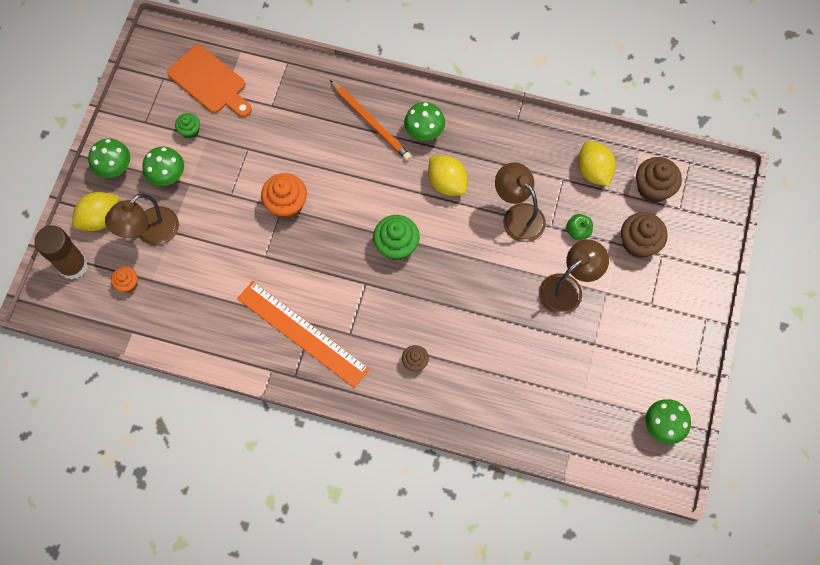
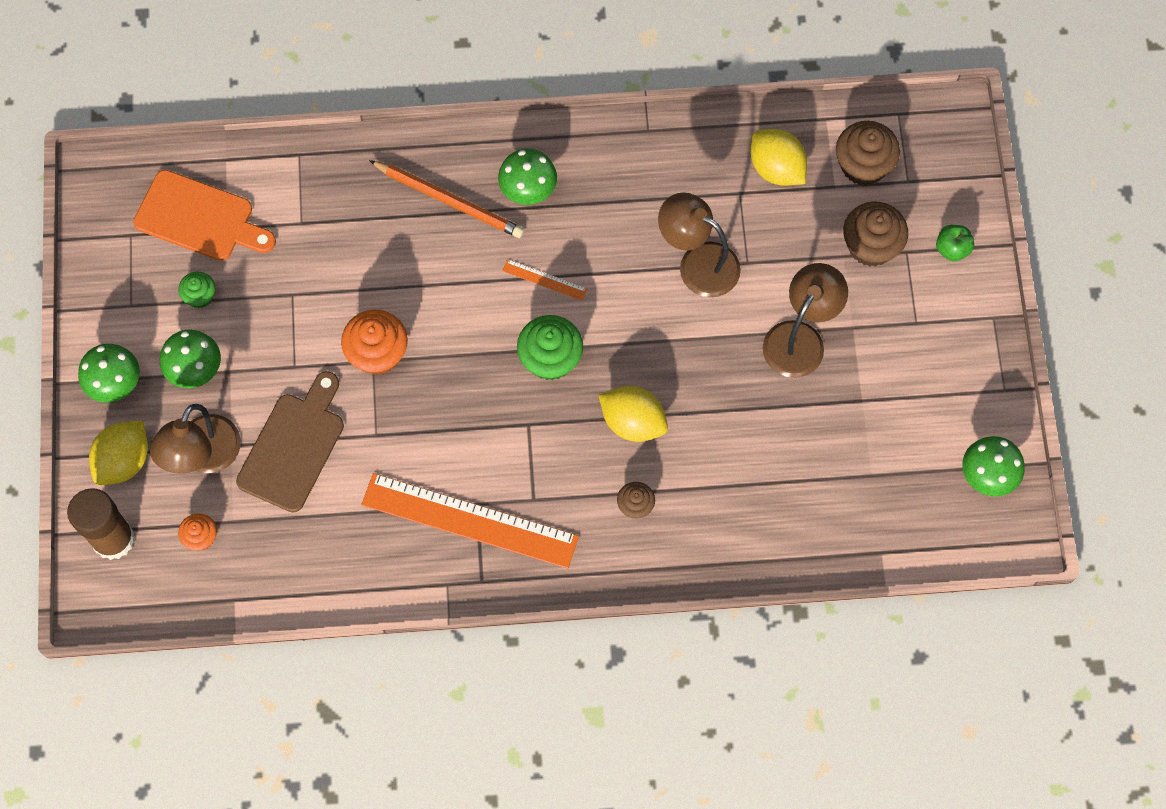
camera: 20 degrees left, 0 degrees up
yellow lemon [428,156,468,196] -> yellow lemon moved to [598,386,668,442]
green apple [566,214,593,240] -> green apple moved to [936,225,974,261]
none -> brown cutting board [236,371,344,513]
none -> orange ruler [502,259,587,301]

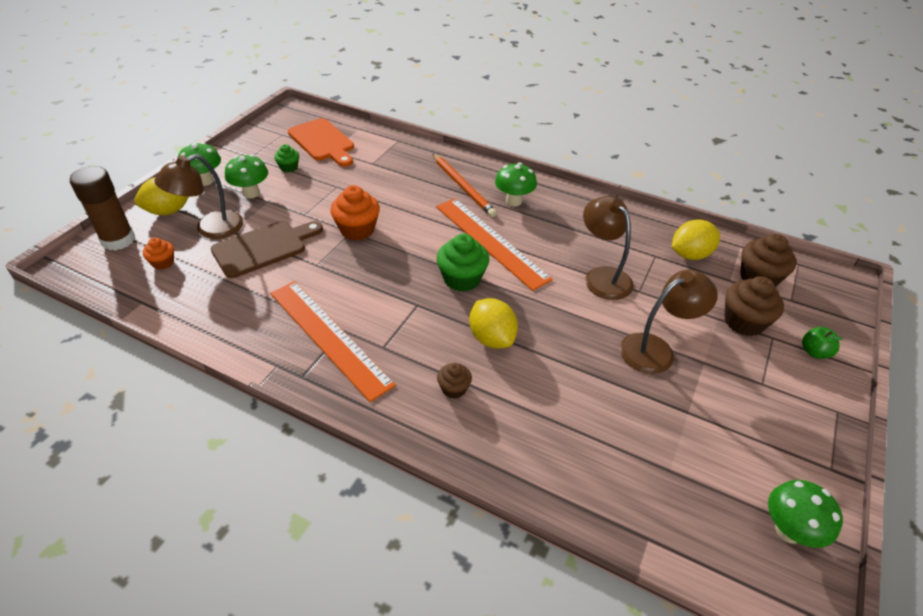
camera: 30 degrees right, 25 degrees down
orange ruler [502,259,587,301] -> orange ruler [436,198,553,291], size x2.41
yellow lemon [751,129,807,186] -> yellow lemon turned 75 degrees clockwise [672,219,720,260]

